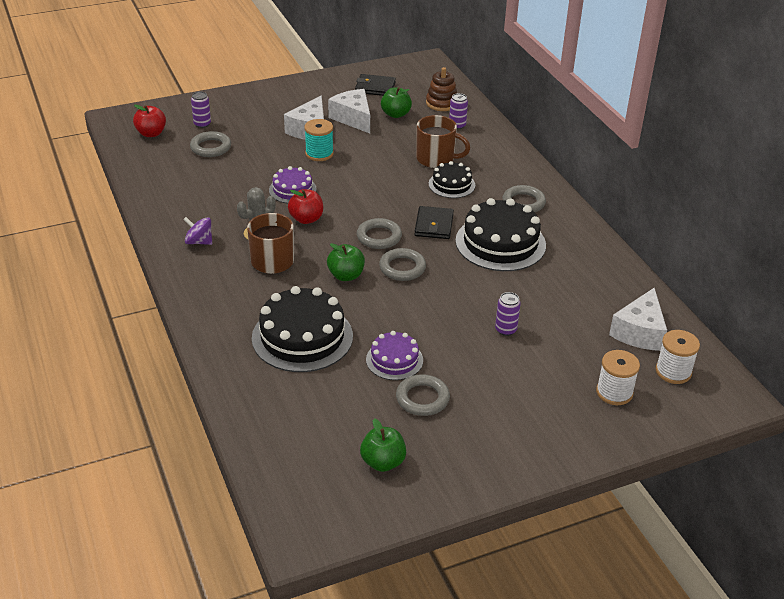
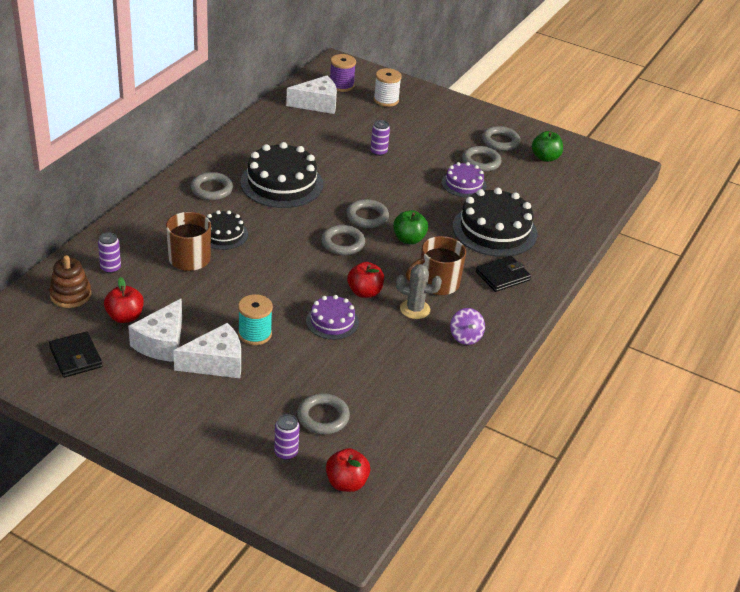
camera: 130 degrees left, 0 degrees up
green apple [381,87,412,118] -> red apple [104,277,144,323]
black wallet [414,206,454,239] -> black wallet moved to [476,256,531,292]
white spool [655,330,700,384] -> purple spool [330,54,356,92]
none -> grey ring [482,126,520,151]

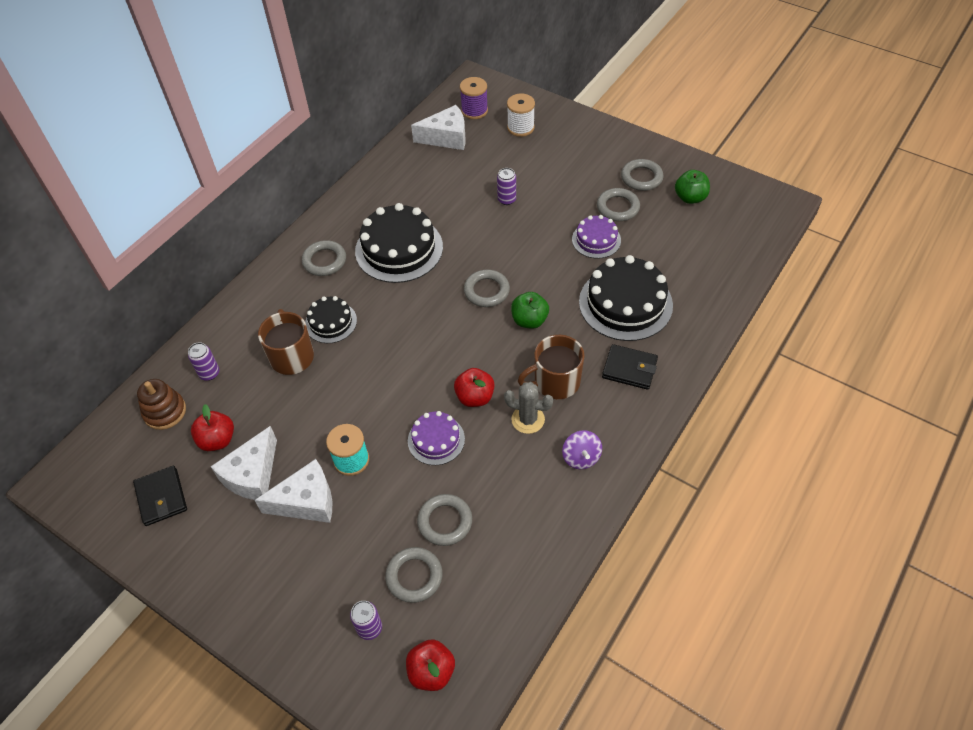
camera: 10 degrees right, 15 degrees up
grey ring [321,225,365,255] -> grey ring moved to [417,494,472,546]
black wallet [476,256,531,292] -> black wallet turned 45 degrees clockwise [602,344,658,390]

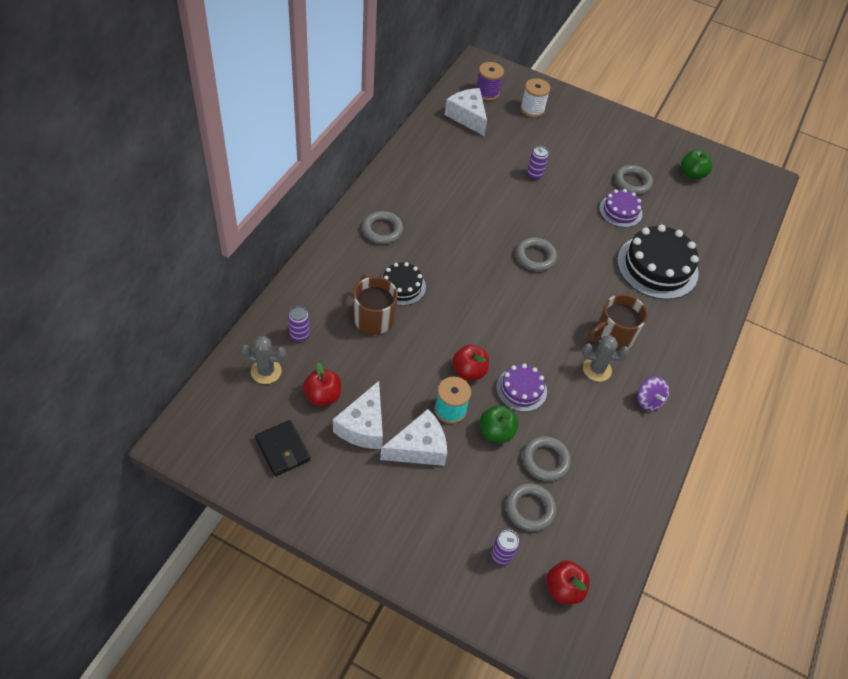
camera: 15 degrees left, 0 degrees up
brown stacking toy [137,379,186,430] -> grey cactus [241,336,286,384]
black cake [355,203,443,283] -> none
white cheese [411,105,465,150] -> white cheese turned 105 degrees counterclockwise [445,88,487,136]
red apple [454,368,495,407] -> red apple moved to [452,345,489,380]
green apple [511,292,549,329] -> green apple moved to [480,405,519,443]
black wallet [602,344,658,390] -> none
grey ring [621,159,664,191] -> none

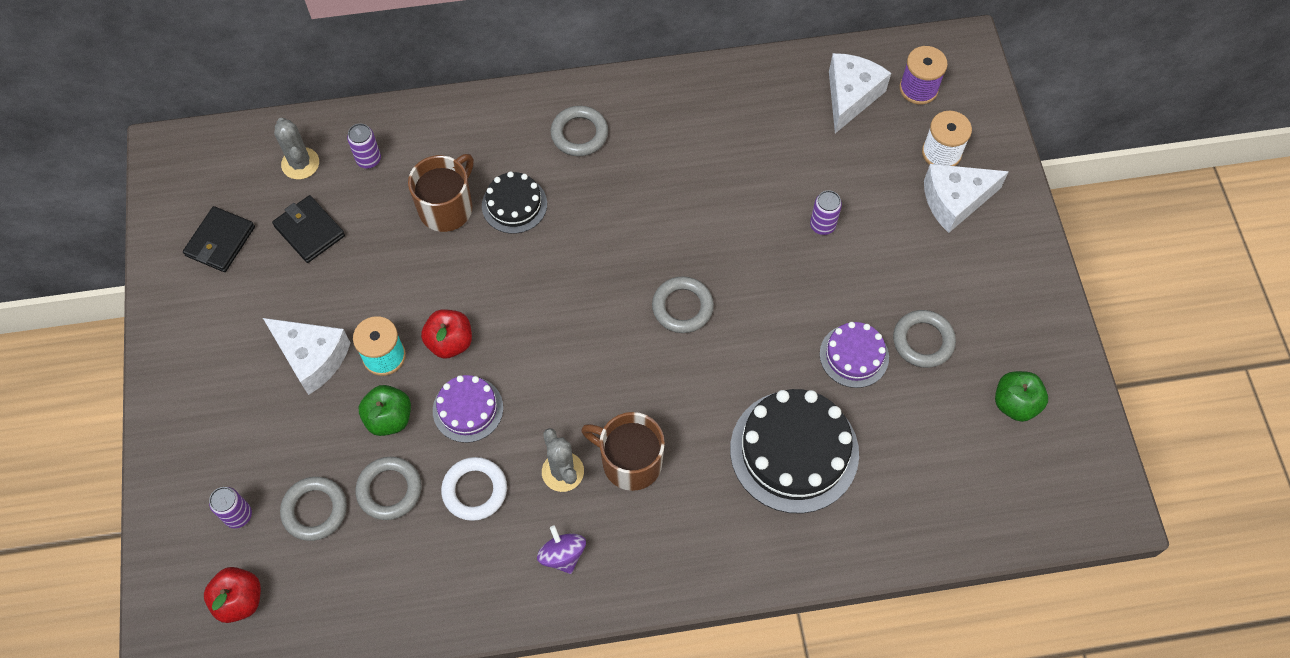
camera: 60 degrees right, 10 degrees up
red apple [303,362,341,406] -> black wallet [272,195,345,263]
white cheese [333,381,383,449] -> white cheese moved to [924,164,1009,233]
purple spinning top [637,377,669,411] -> purple spinning top turned 120 degrees clockwise [537,525,586,574]
none -> white ring [441,457,507,521]

